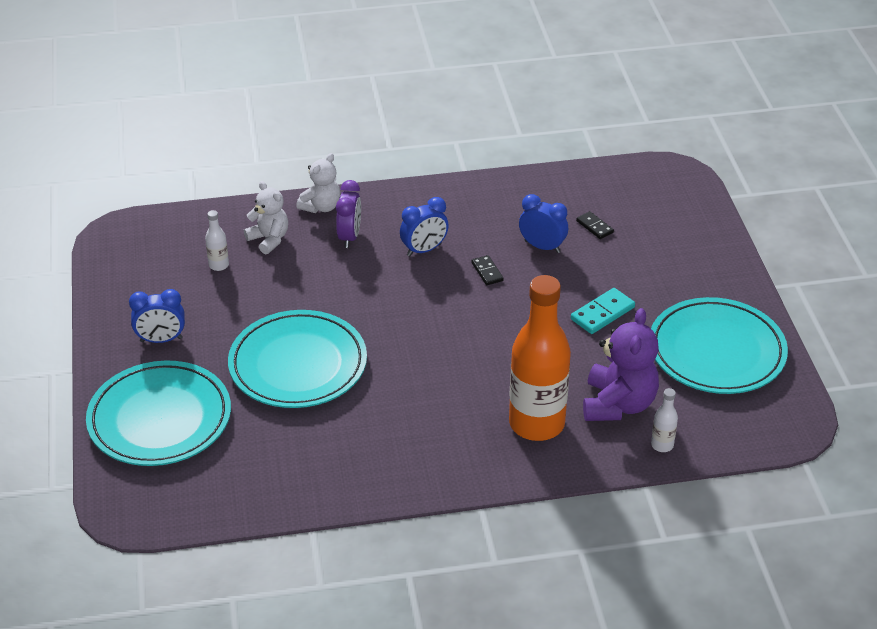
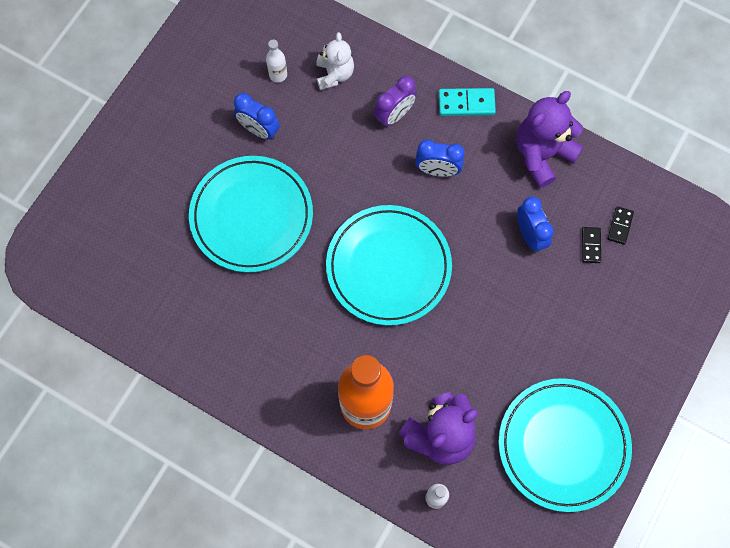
camera: 40 degrees right, 30 degrees up
turquoise plate [86,361,231,466] -> turquoise plate moved to [326,205,452,326]
blue clock [129,289,185,343] -> blue clock moved to [234,93,280,140]
white teddy bear [296,153,341,213] -> none
black domino [471,255,503,285] -> black domino moved to [608,206,634,245]
turquoise domino [571,288,635,334] -> turquoise domino moved to [439,88,496,116]
none -> purple teddy bear [517,91,584,188]

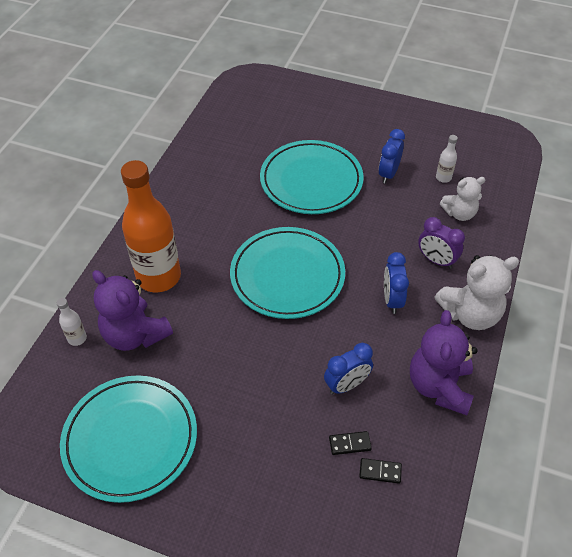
camera: 80 degrees right, 20 degrees down
turquoise domino [439,88,496,116] -> white teddy bear [435,255,520,330]
purple teddy bear [517,91,584,188] -> purple teddy bear turned 120 degrees counterclockwise [410,310,478,415]

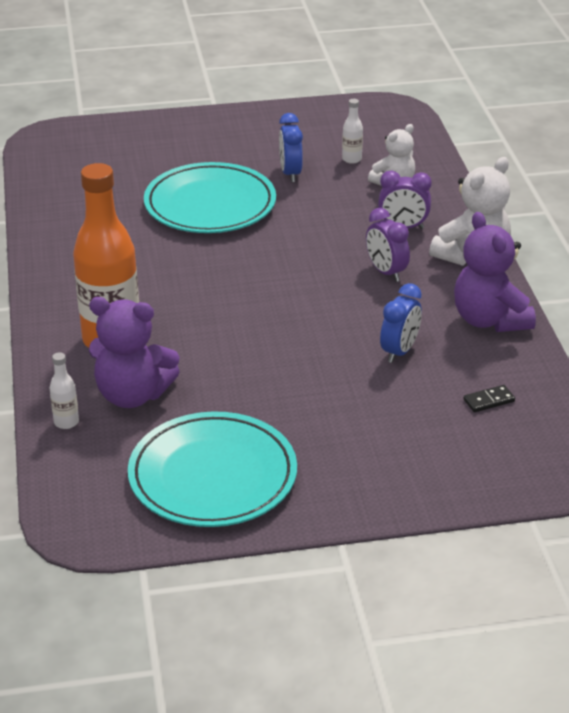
camera: 30 degrees left, 15 degrees down
turquoise plate [230,227,345,319] -> none
black domino [329,431,372,455] -> none
blue clock [384,252,409,314] -> purple clock [366,208,410,282]

